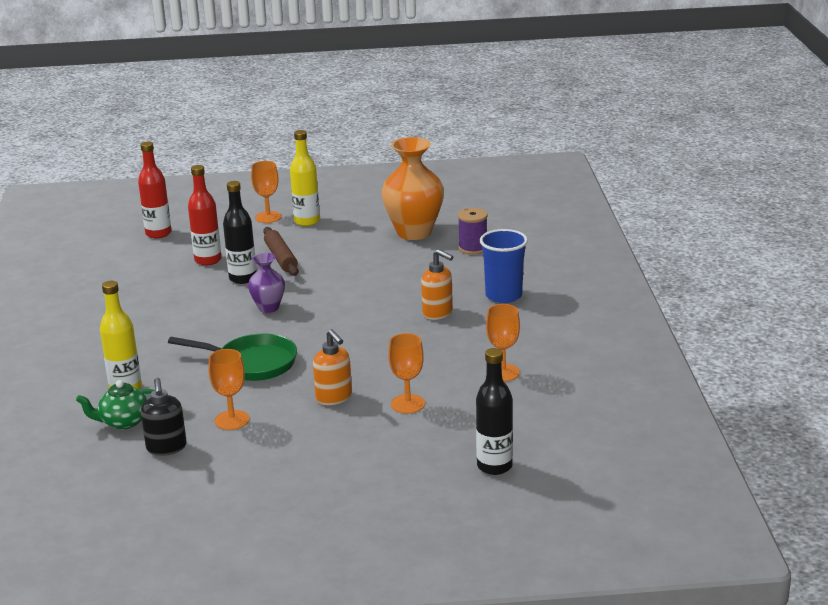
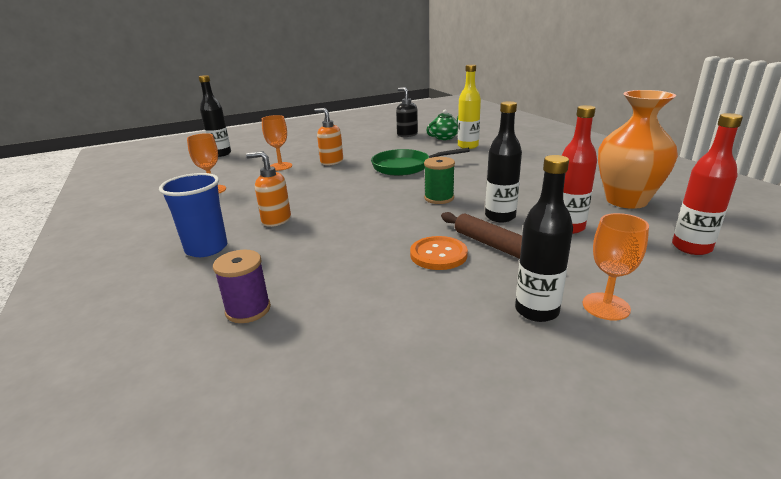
camera: 160 degrees right, 0 degrees up
orange goblet [208,349,249,430] -> none
purple vase [248,253,285,313] -> green spool [424,157,455,204]
yellow bottle [290,130,320,226] -> black bottle [515,155,573,322]
orange vase [381,137,444,240] -> orange vase moved to [598,90,678,209]
none -> orange button [410,236,468,270]

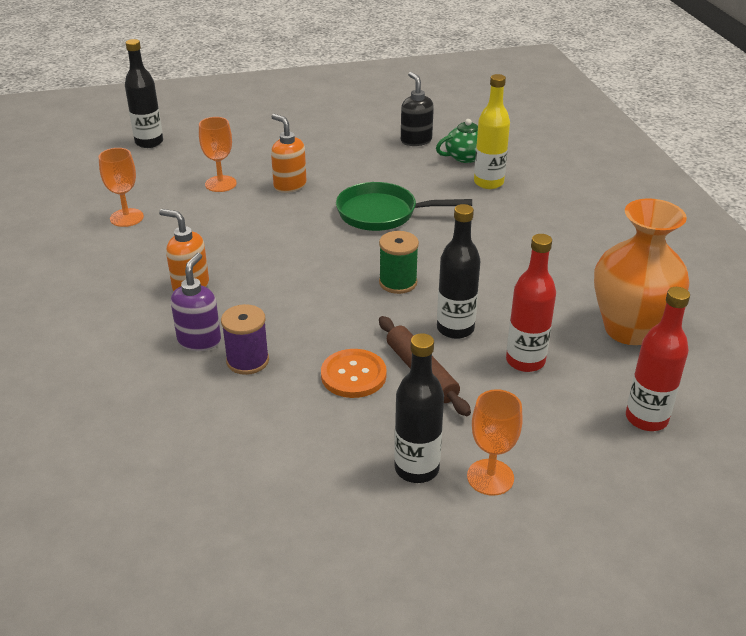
camera: 10 degrees right, 10 degrees up
blue cup [159,173,227,257] -> none
purple spool [213,250,271,323] -> purple spool moved to [221,304,269,375]
none -> purple soap dispenser [171,253,221,351]

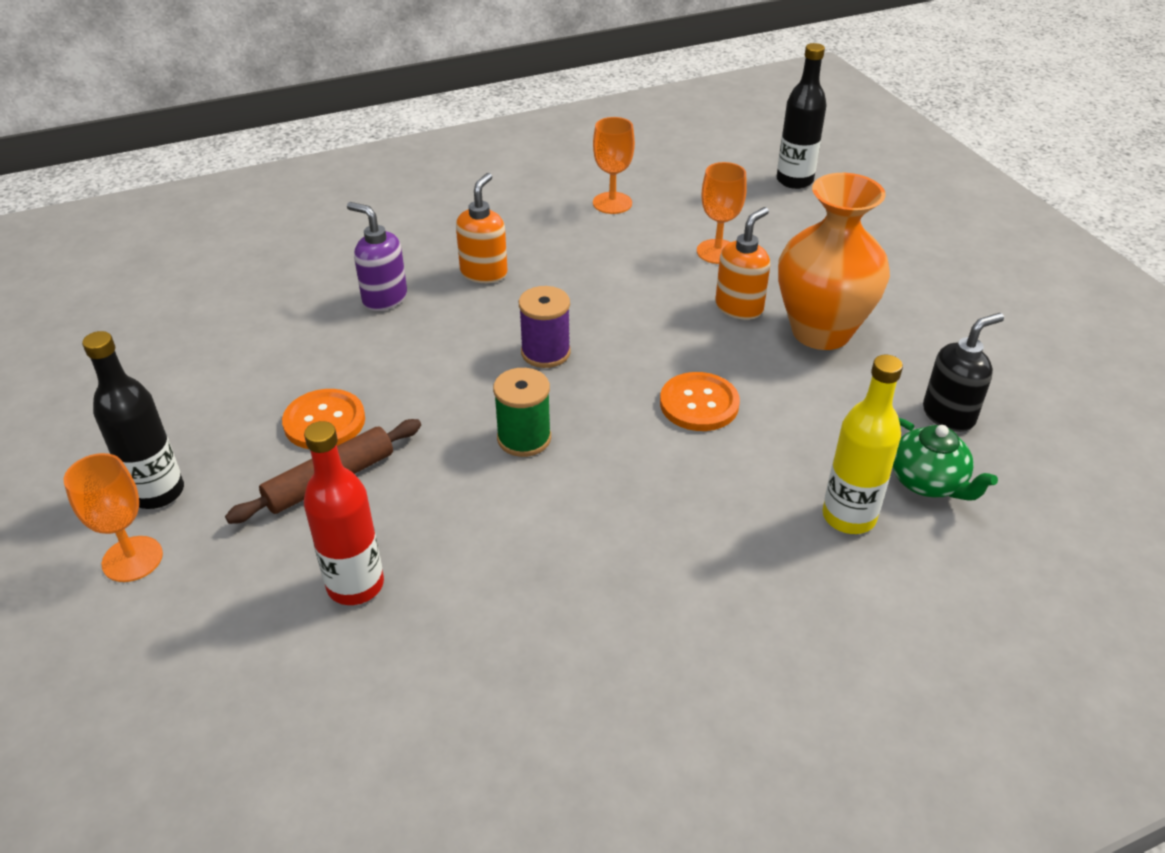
camera: 80 degrees right, 5 degrees up
purple soap dispenser [171,253,221,351] -> purple soap dispenser turned 150 degrees counterclockwise [347,202,407,311]
purple spool [221,304,269,375] -> purple spool moved to [519,286,571,368]
green pan [336,182,472,231] -> orange button [660,372,740,431]
black bottle [437,204,480,339] -> none
orange vase [594,198,689,345] -> orange vase moved to [778,173,890,350]
red bottle [626,287,690,431] -> none

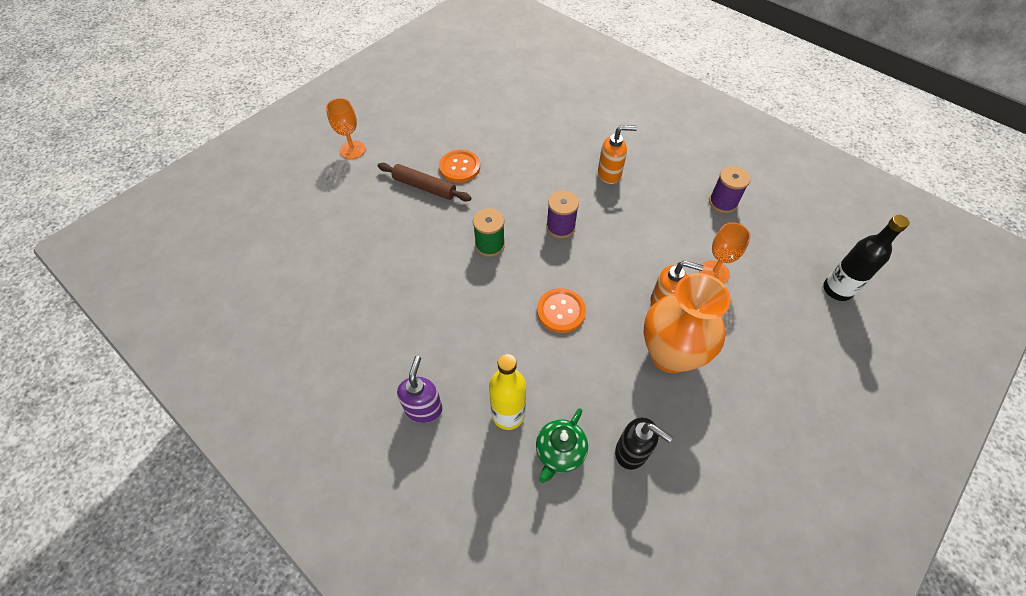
camera: 65 degrees right, 15 degrees up
black bottle [82,331,184,509] -> none
red bottle [304,421,384,605] -> none
purple soap dispenser [347,202,407,311] -> purple soap dispenser moved to [397,356,443,423]
orange goblet [593,117,635,214] -> purple spool [709,166,751,213]

